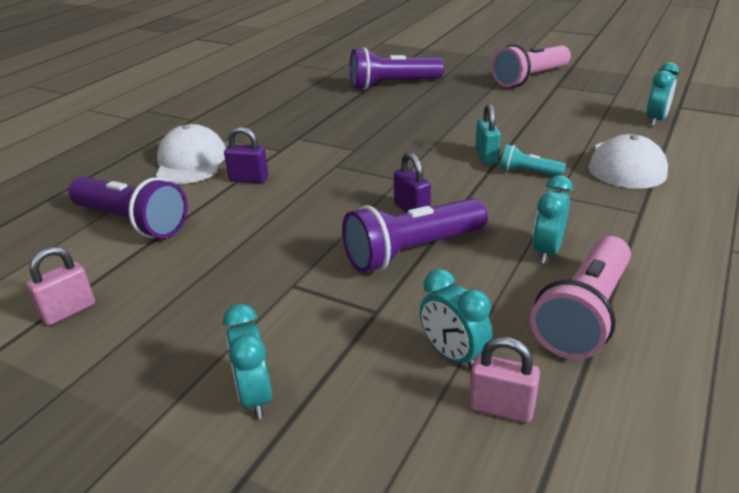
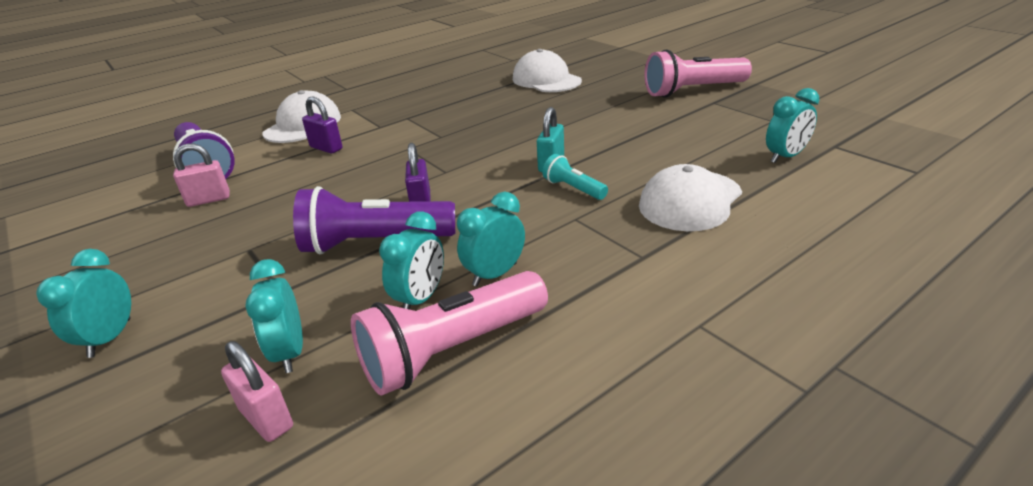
camera: 25 degrees right, 0 degrees up
pink padlock [26,247,95,326] -> pink padlock moved to [173,143,230,207]
purple flashlight [350,47,444,90] -> white cap [513,49,582,92]
none -> turquoise clock [379,211,444,310]

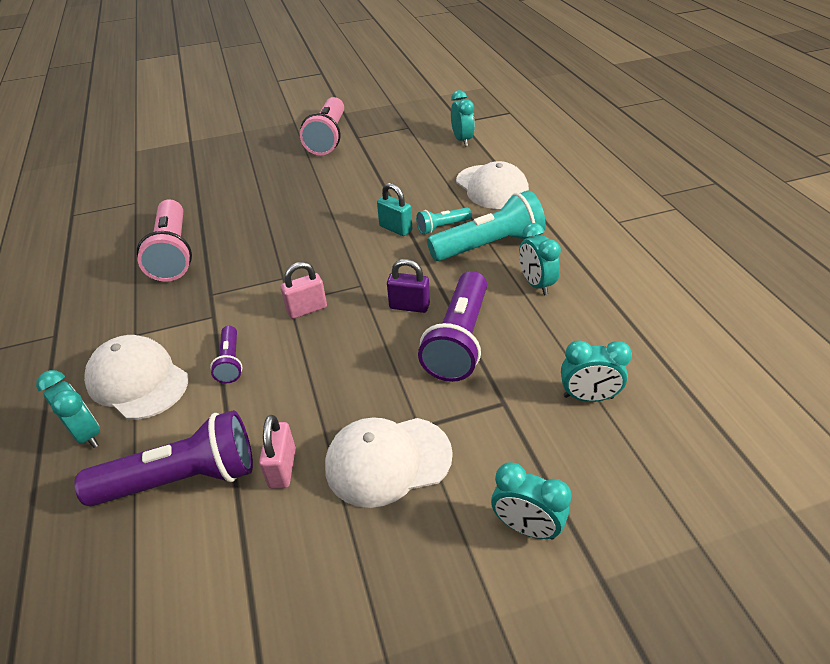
camera: 70 degrees left, 10 degrees up
pink padlock [221,341,293,442] -> pink padlock moved to [281,262,327,319]
purple padlock [302,97,342,154] -> purple flashlight [210,326,243,383]
pink flashlight [351,271,548,396] -> pink flashlight moved to [137,199,192,282]
turquoise clock [379,211,444,310] -> turquoise clock moved to [36,370,100,448]
white cap [513,49,582,92] -> white cap moved to [325,417,453,508]
none -> turquoise flashlight [427,190,546,261]

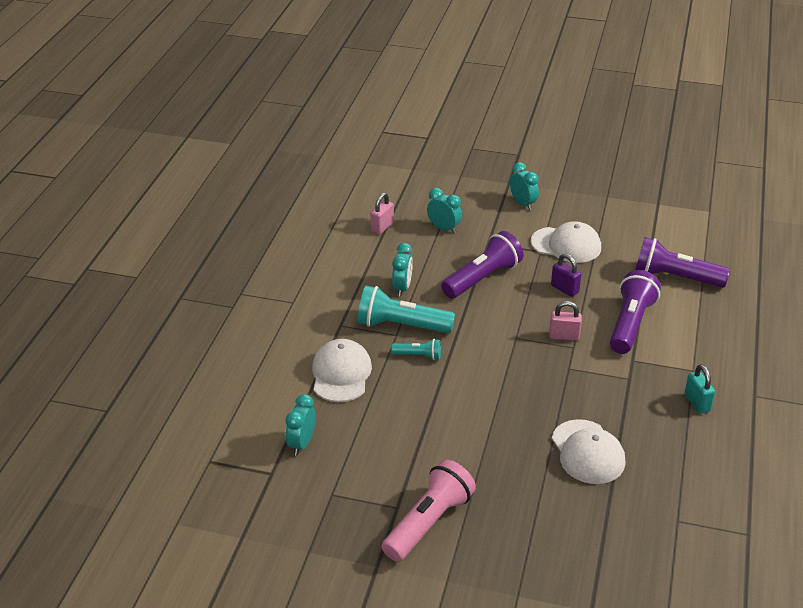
camera: 150 degrees left, 5 degrees down
turquoise clock [36,370,100,448] -> none
white cap [84,335,188,420] -> white cap moved to [552,419,625,484]
pink flashlight [137,199,192,282] -> none
purple flashlight [210,326,243,383] -> purple flashlight [610,270,661,354], size x1.98
pink padlock [259,415,296,489] -> pink padlock moved to [370,193,394,234]
turquoise padlock [377,183,412,236] -> turquoise padlock moved to [684,364,715,414]
purple padlock [387,259,430,313] -> purple padlock moved to [551,254,581,297]

